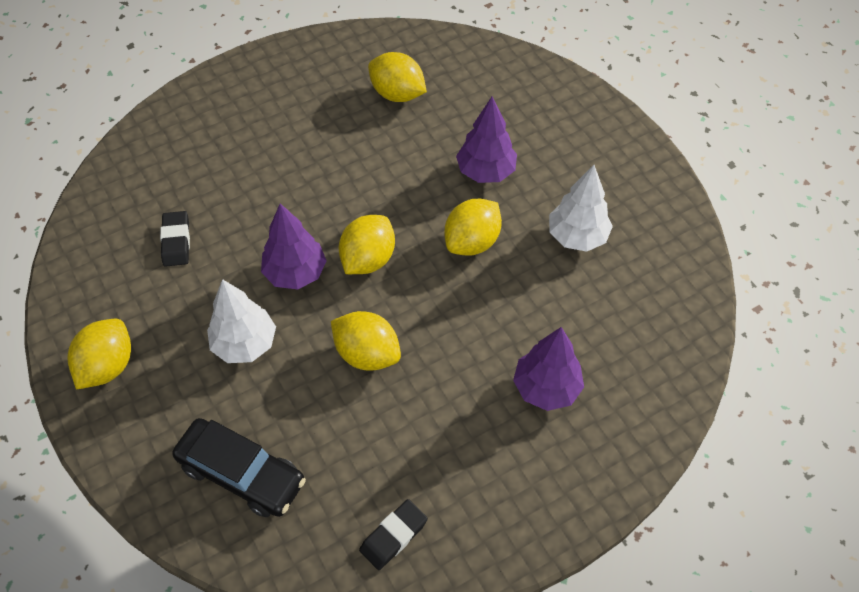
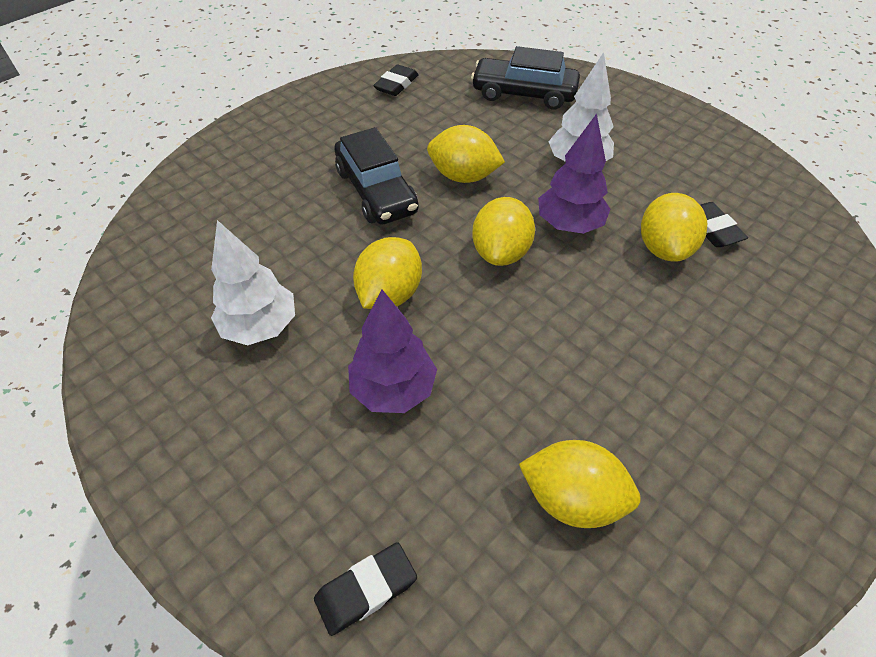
camera: 165 degrees right, 5 degrees down
yellow lemon [67,319,131,390] -> yellow lemon moved to [641,193,708,262]
purple tree [513,327,584,411] -> none
none -> black eraser [314,542,417,636]
none -> black car [334,127,419,225]

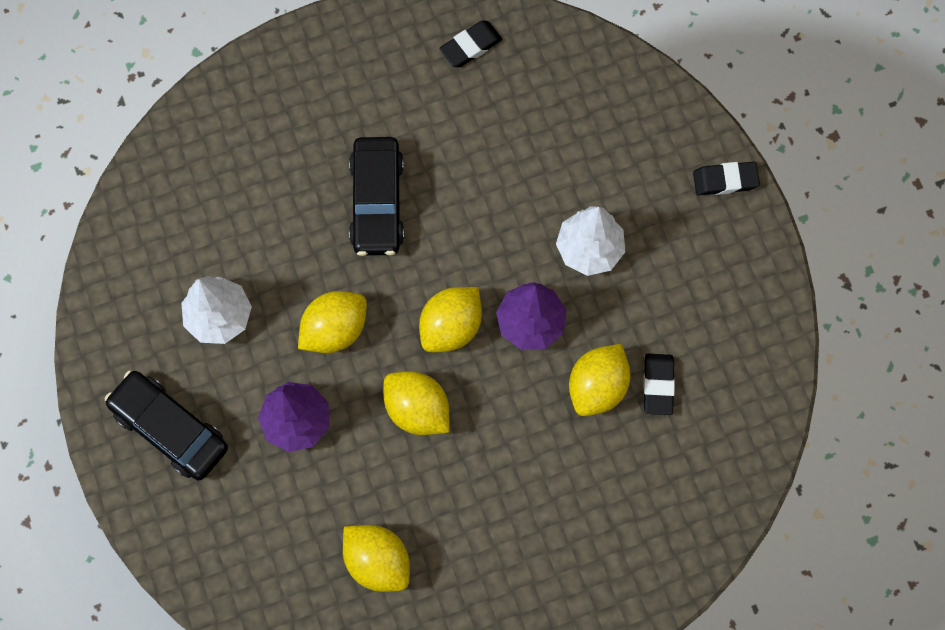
camera: 25 degrees right, 20 degrees up
black eraser [314,542,417,636] -> black eraser moved to [693,162,760,195]
yellow lemon [427,125,505,183] -> yellow lemon moved to [383,371,450,435]
black car [471,46,580,110] -> black car moved to [105,370,228,480]

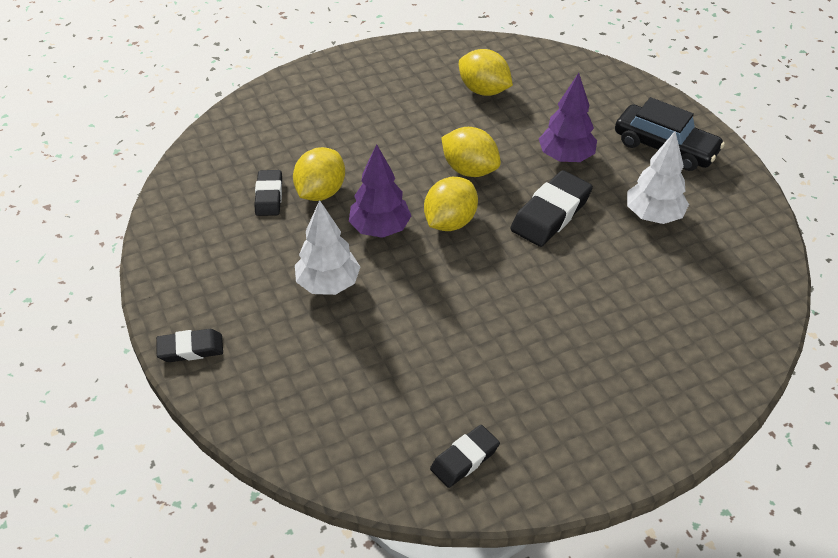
camera: 175 degrees right, 25 degrees down
yellow lemon [298,291,367,353] -> black eraser [510,170,593,247]
black car [349,137,404,256] -> none

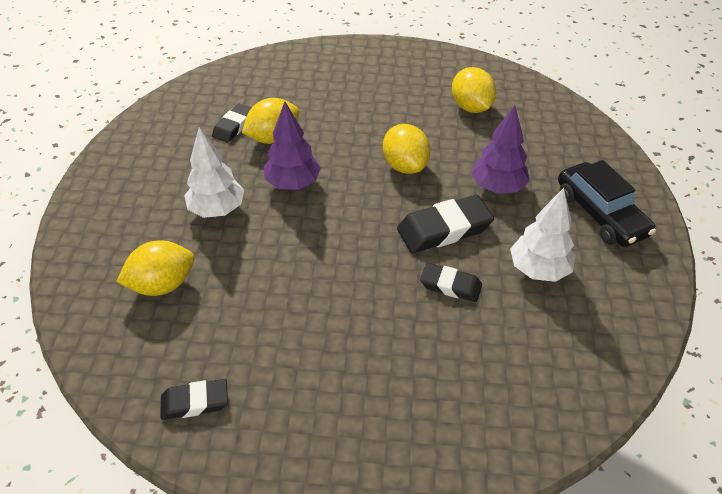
camera: 30 degrees right, 0 degrees up
black eraser [156,329,223,362] -> black eraser moved to [420,263,482,302]
yellow lemon [424,177,478,231] -> yellow lemon moved to [116,240,194,296]

